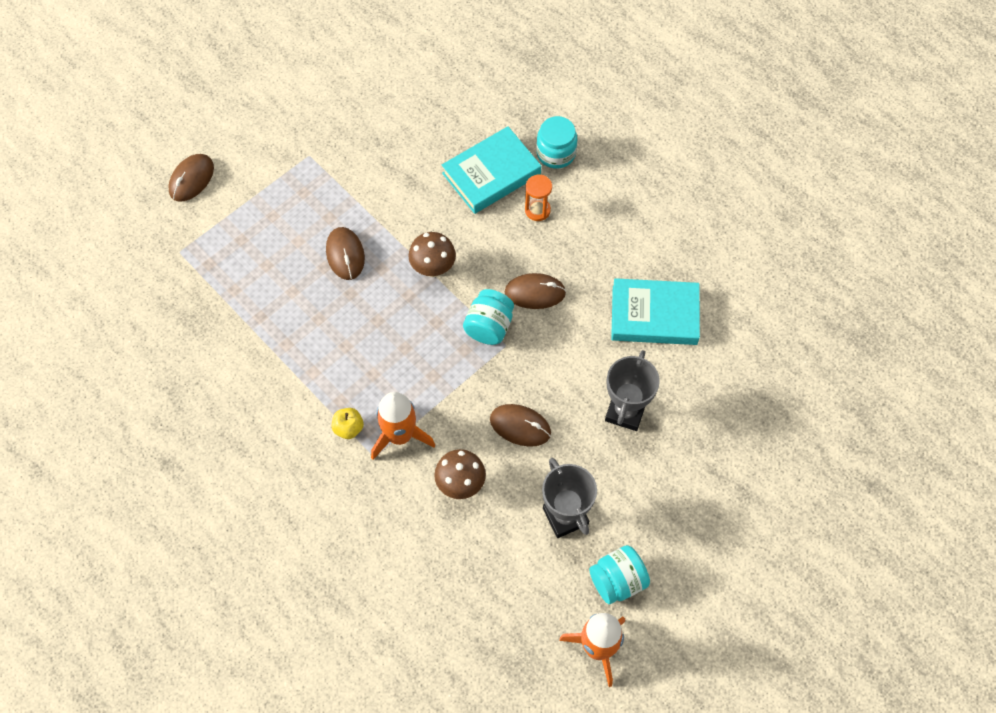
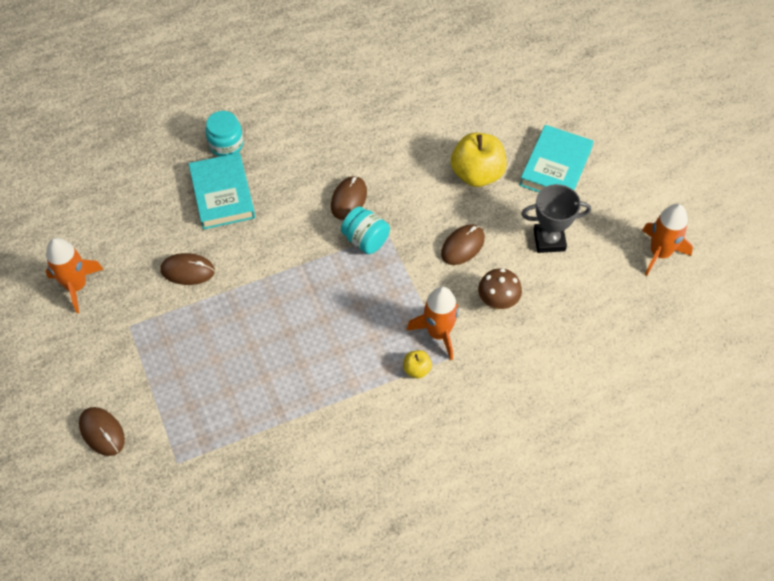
camera: 70 degrees left, 5 degrees down
brown mouse [326,227,365,280] -> brown mouse moved to [160,253,215,285]
brown mushroom [408,232,456,277] -> none
orange hourglass [525,175,552,221] -> none
turquoise jar [589,545,650,604] -> none
grey trophy [605,350,660,431] -> yellow apple [451,133,507,187]
turquoise book [611,278,700,345] -> turquoise book moved to [519,125,594,192]
none -> orange rocket [46,238,104,313]

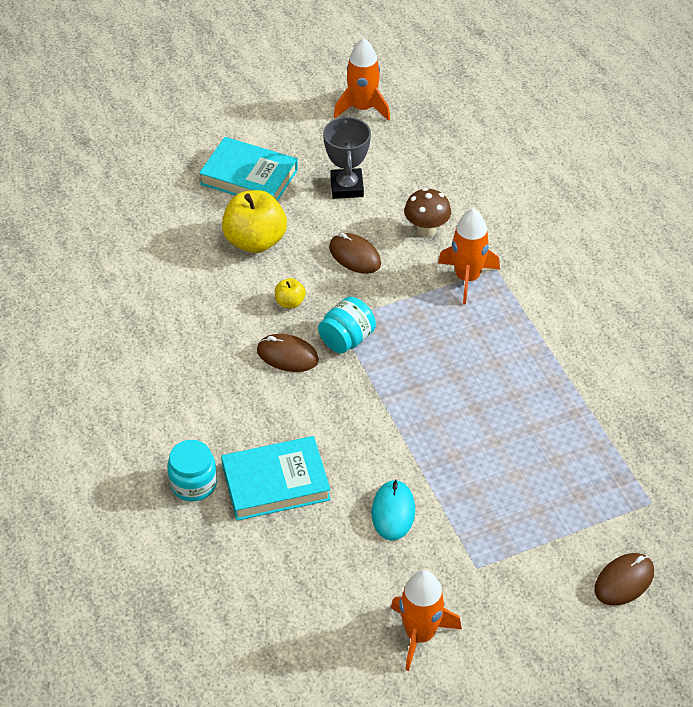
camera: 90 degrees left, 10 degrees down
brown mouse [160,253,215,285] -> turquoise mouse [372,479,415,541]
yellow apple [403,350,432,378] -> yellow apple moved to [275,278,306,308]

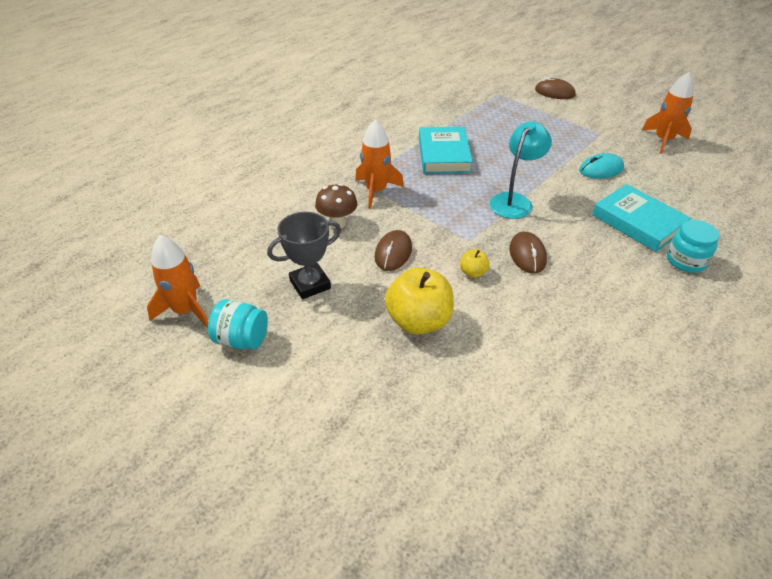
camera: 115 degrees left, 5 degrees down
turquoise book [199,137,298,201] -> turquoise book moved to [419,127,473,174]
turquoise jar [318,297,376,354] -> turquoise jar moved to [208,299,268,349]
none -> turquoise lamp [490,121,552,219]

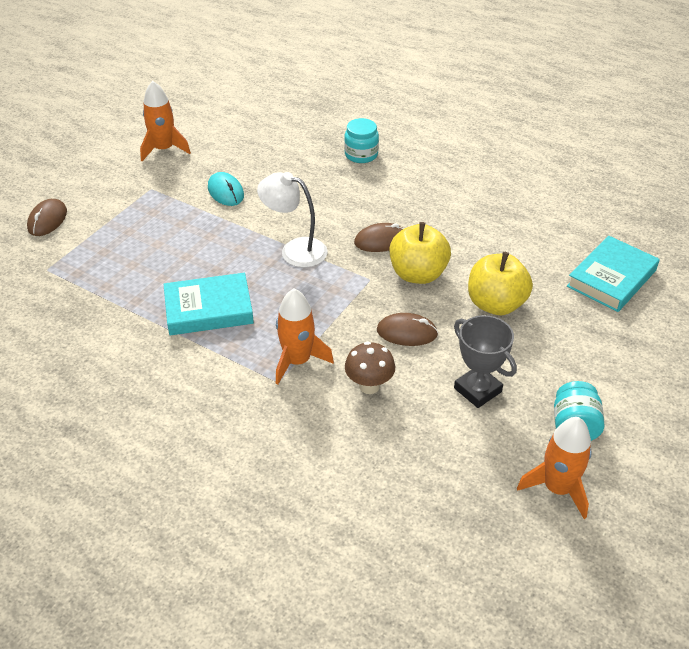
camera: 100 degrees left, 0 degrees up
yellow apple [460,249,490,278] -> yellow apple [389,222,451,284], size x2.13
turquoise lamp [490,121,552,219] -> white lamp [257,172,327,267]
turquoise book [592,184,691,252] -> turquoise book moved to [567,236,660,312]

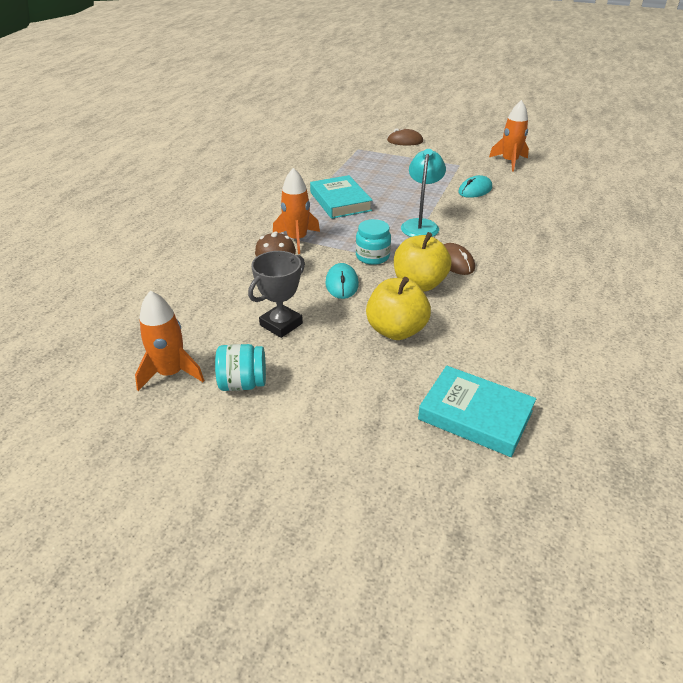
camera: 80 degrees right, 5 degrees down
white lamp [257,172,327,267] -> turquoise lamp [401,149,446,237]
turquoise jar [344,118,379,163] -> turquoise jar moved to [356,219,391,265]
brown mouse [377,313,438,346] -> turquoise mouse [325,263,359,299]

